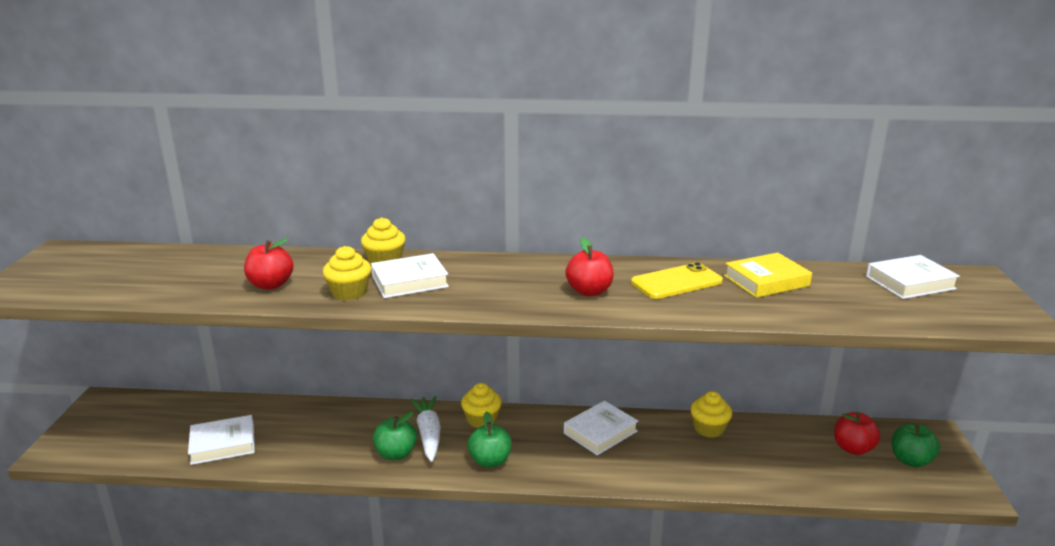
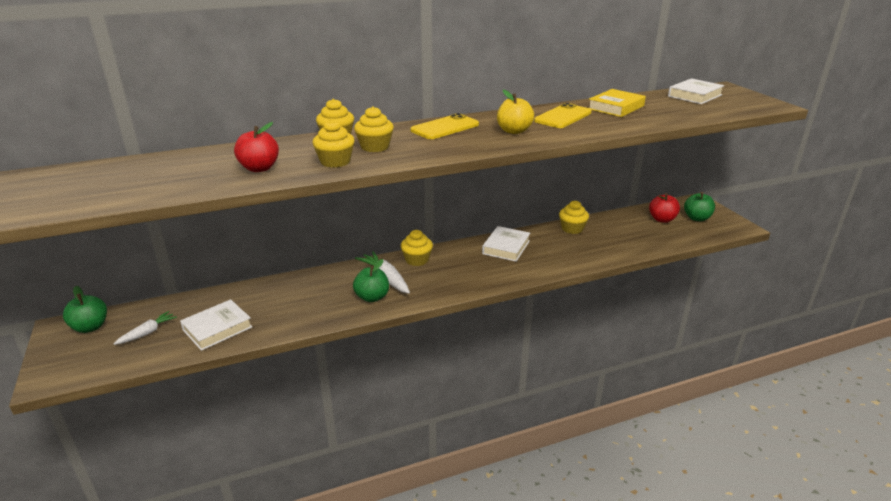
camera: 25 degrees left, 5 degrees up
white book [371,253,449,298] -> yellow cupcake [354,106,394,152]
green apple [468,411,511,468] -> green apple moved to [63,286,107,333]
red apple [565,237,614,296] -> yellow apple [497,90,534,134]
none -> white carrot [114,311,177,345]
none -> yellow phone [410,113,479,139]

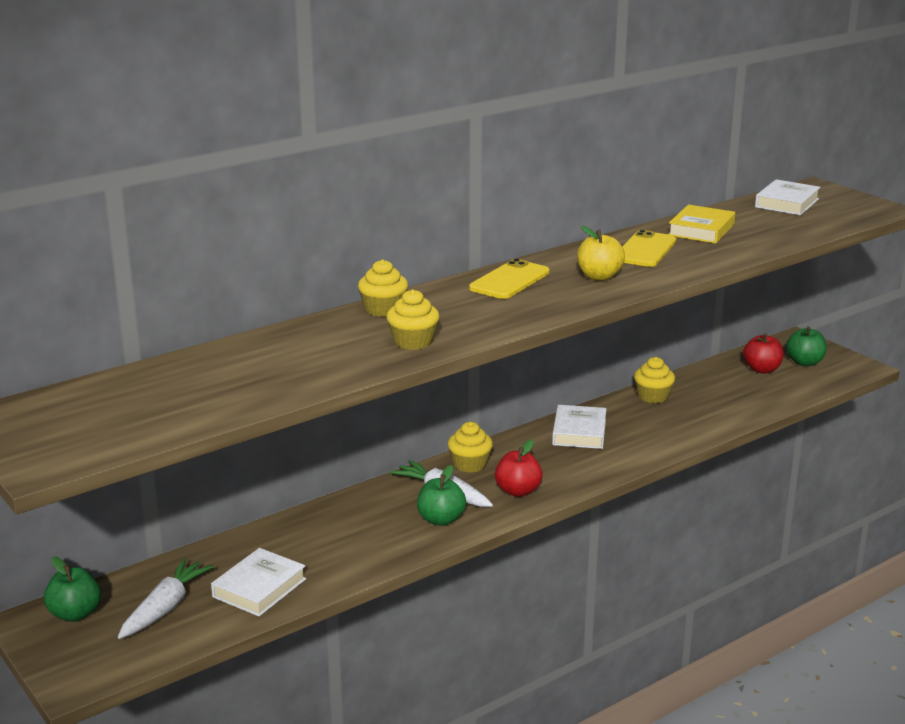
camera: 15 degrees left, 5 degrees down
white carrot [114,311,177,345] -> white carrot [118,558,214,639], size x1.58
red apple [234,122,279,172] -> red apple moved to [495,439,543,497]
yellow cupcake [354,106,394,152] -> none

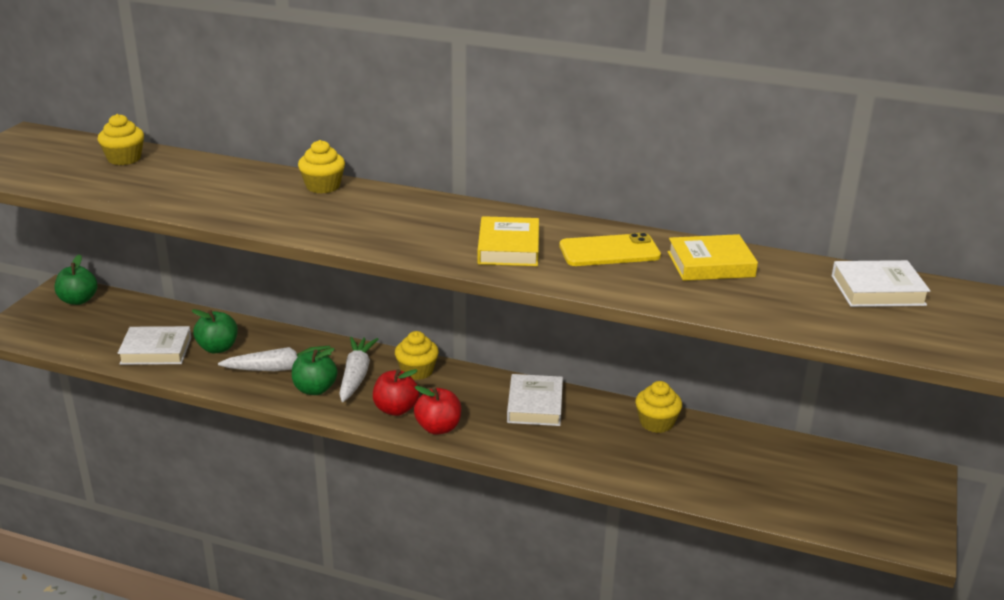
camera: 55 degrees right, 5 degrees up
white carrot [118,558,214,639] -> white carrot moved to [218,346,331,371]
yellow cupcake [386,289,440,350] -> yellow cupcake moved to [98,114,144,165]
yellow phone [469,259,549,299] -> none
white book [552,405,607,449] -> white book turned 60 degrees counterclockwise [507,374,563,426]
yellow apple [577,225,625,281] -> yellow book [477,216,539,266]
red apple [743,333,784,373] -> red apple moved to [414,386,461,435]
green apple [786,326,826,366] -> green apple moved to [192,309,238,353]

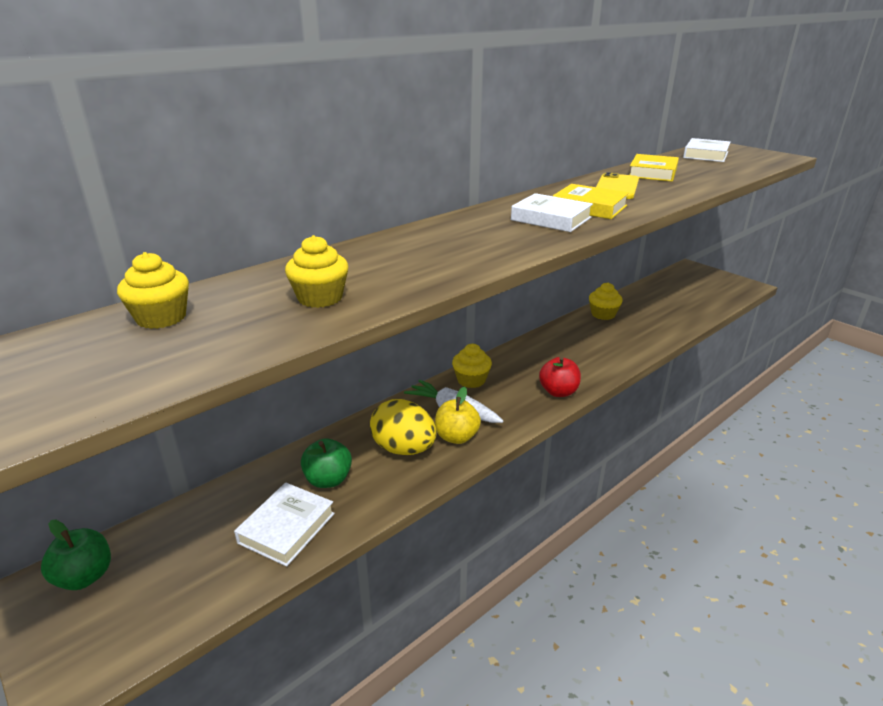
camera: 60 degrees left, 0 degrees up
white carrot [218,346,331,371] -> yellow egg [370,399,437,455]
green apple [292,348,337,395] -> yellow apple [435,387,481,444]
yellow cupcake [298,140,345,194] -> yellow cupcake moved to [285,235,348,308]
red apple [373,369,419,416] -> none
white book [507,374,563,426] -> white book moved to [511,193,593,232]

